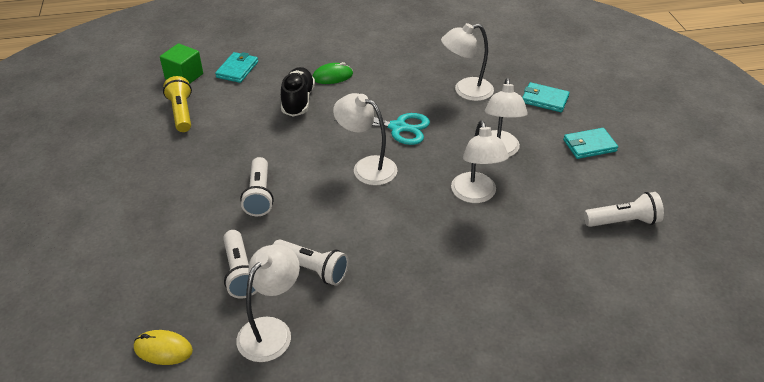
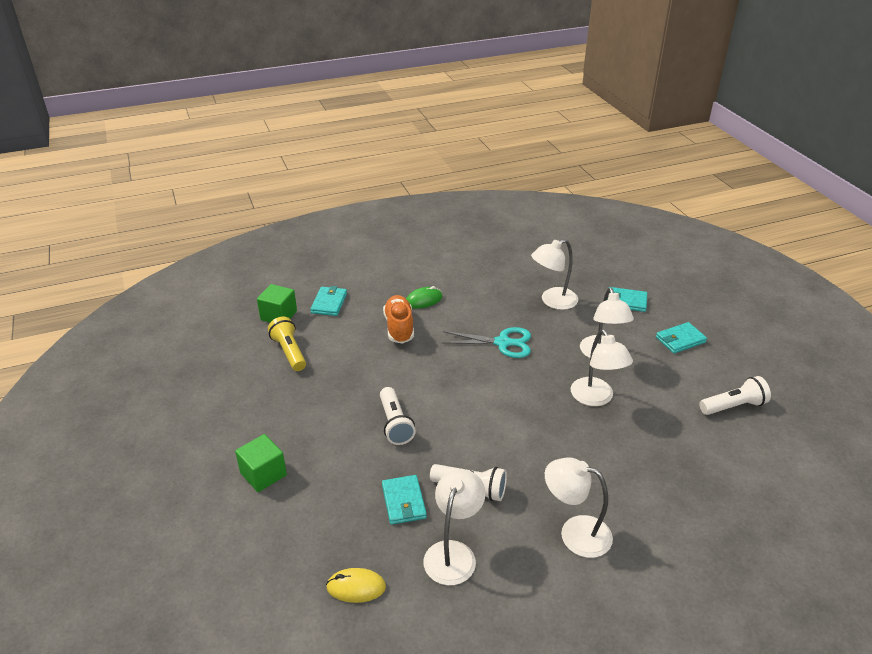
camera: 10 degrees left, 5 degrees down
white flashlight [223,230,257,298] -> turquoise wallet [382,475,427,525]
black shoe [281,67,315,117] -> orange shoe [383,295,414,344]
white lamp [333,93,398,185] -> white lamp moved to [545,457,613,558]
none -> green cube [235,434,287,492]

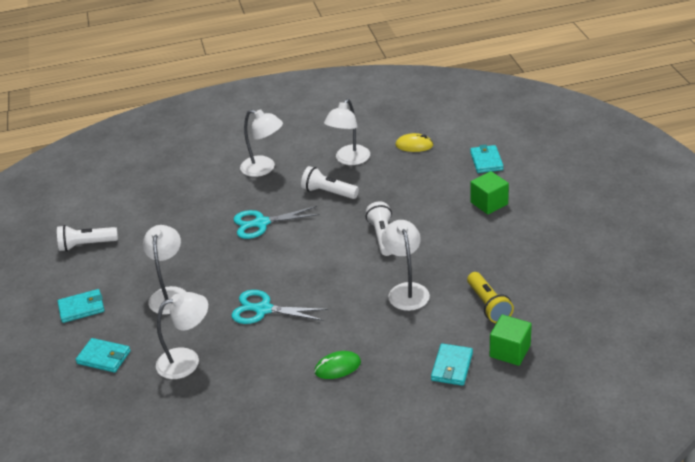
camera: 170 degrees left, 0 degrees up
turquoise wallet [382,475,427,525] -> turquoise wallet moved to [470,145,504,173]
orange shoe [383,295,414,344] -> none
white lamp [571,329,633,406] -> white lamp moved to [381,220,430,311]
none -> turquoise scissors [233,206,320,239]

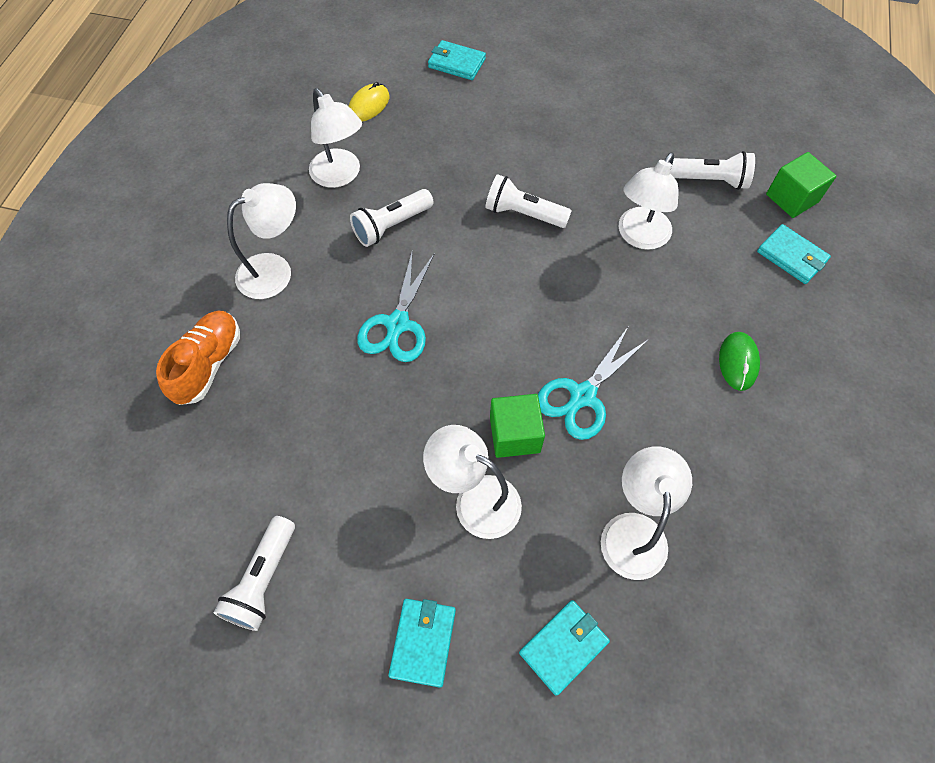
camera: 65 degrees left, 25 degrees up
white lamp [381,220,430,311] -> white lamp turned 75 degrees counterclockwise [619,152,679,250]
yellow flashlight [467,272,514,323] -> white flashlight [670,151,755,190]
green cube [471,171,509,214] -> green cube moved to [490,394,545,458]
none -> orange shoe [156,311,240,405]

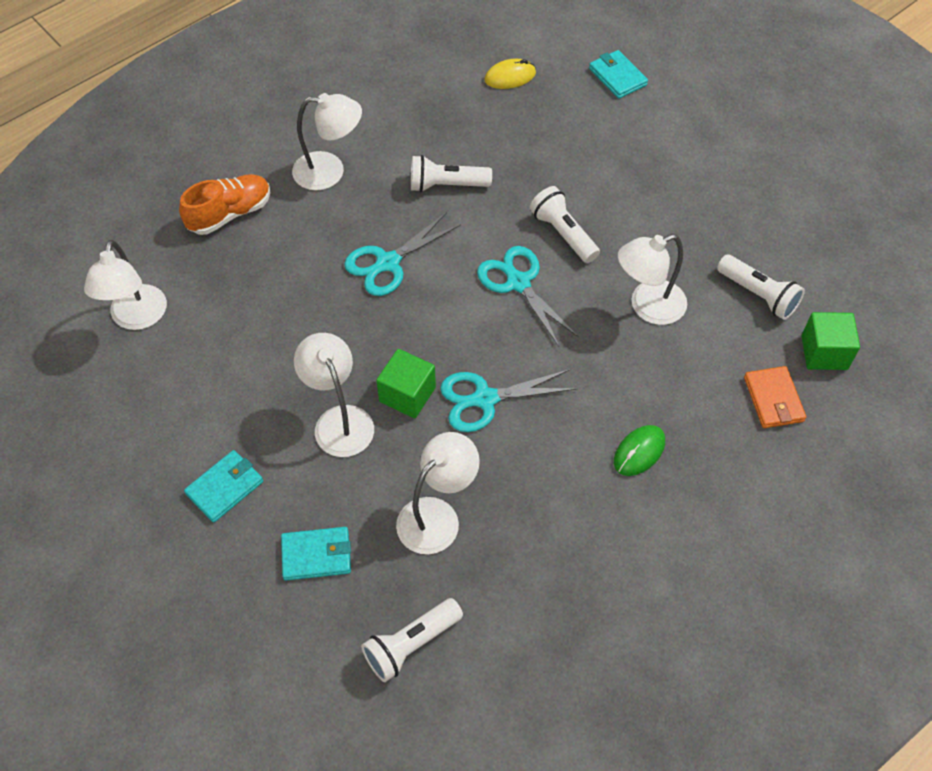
camera: 35 degrees right, 5 degrees down
white flashlight [214,516,295,631] -> white flashlight moved to [361,598,463,682]
white lamp [309,88,362,188] -> white lamp moved to [84,240,167,330]
turquoise wallet [757,224,831,284] -> orange wallet [744,366,806,428]
none -> turquoise scissors [477,246,579,346]

